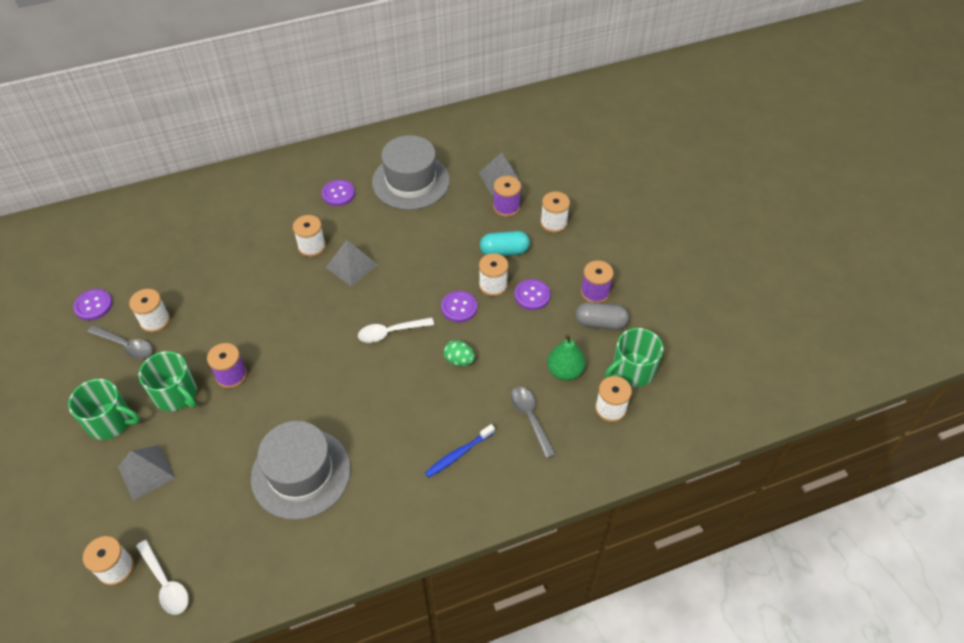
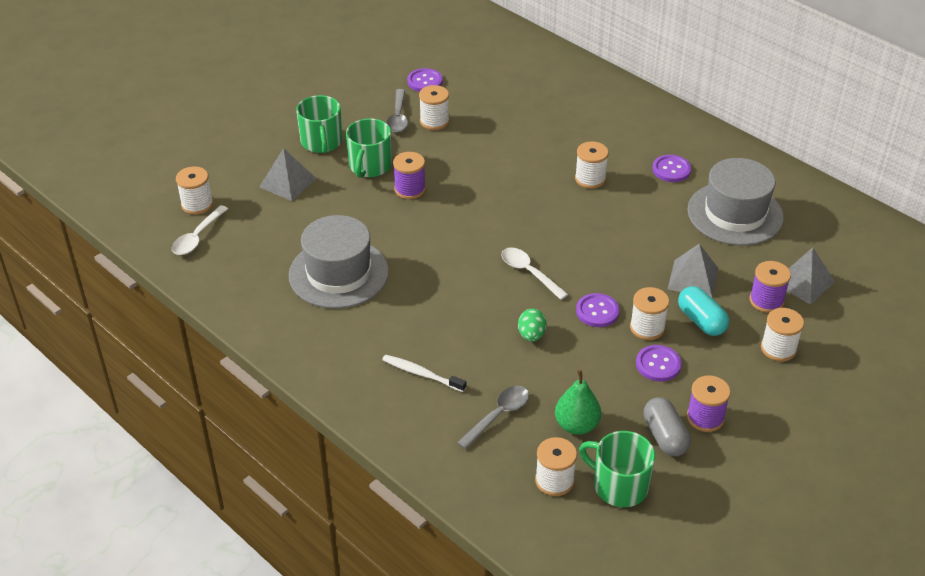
camera: 65 degrees right, 10 degrees down
grey pyramid [325,240,378,287] -> grey pyramid moved to [668,244,718,298]
blue toothbrush [425,424,495,478] -> white toothbrush [382,355,466,392]

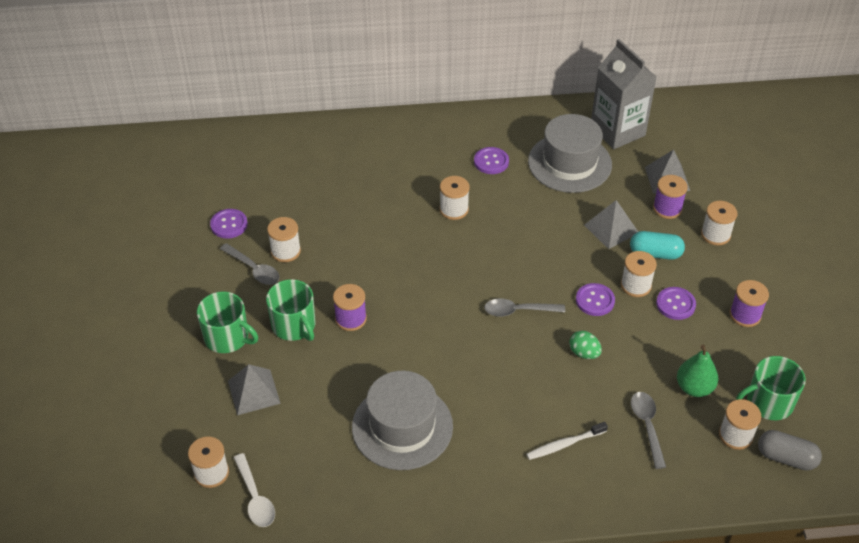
camera: 50 degrees left, 5 degrees up
white spoon [501,247,568,300] -> grey spoon [484,298,565,317]
grey capsule [644,397,691,456] -> grey capsule moved to [758,430,822,471]
none -> grey carton [591,39,656,149]

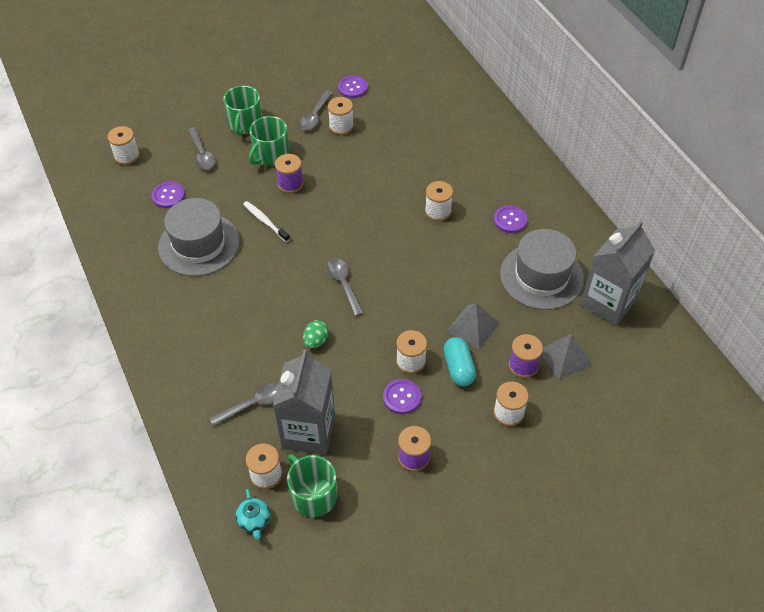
camera: 70 degrees right, 5 degrees up
grey pyramid [228,364,281,415] -> grey spoon [188,127,215,169]
white spoon [233,453,275,527] -> none
white toothbrush [526,422,608,460] -> white toothbrush moved to [243,201,290,242]
purple button [576,283,615,316] -> purple button moved to [152,182,185,208]
green pear [677,345,718,397] -> grey carton [273,350,335,455]
grey capsule [758,430,822,471] -> turquoise teapot [235,489,270,539]

